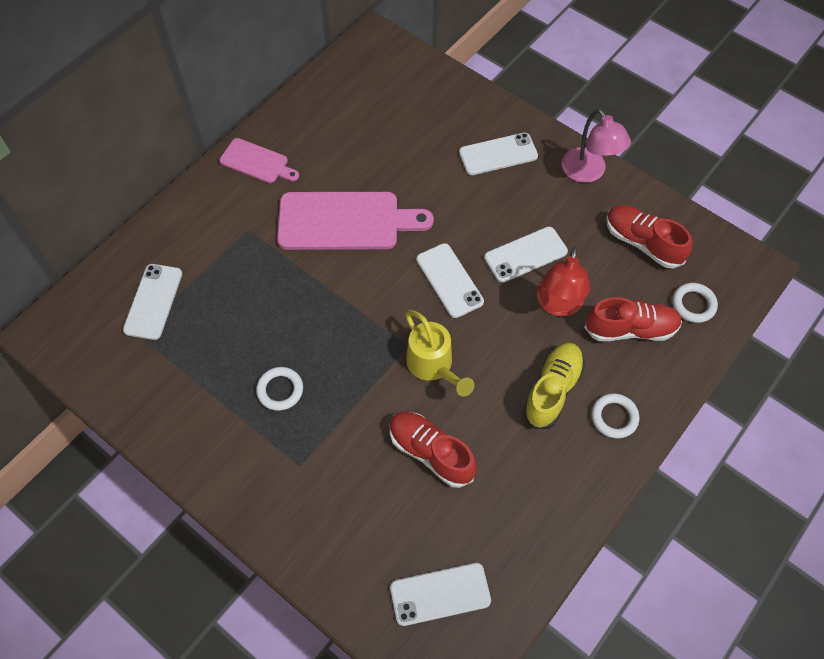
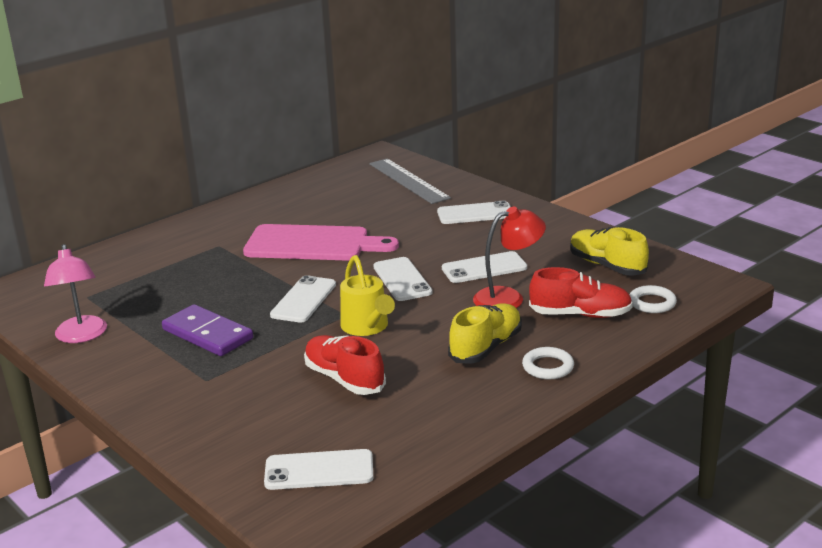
camera: 10 degrees right, 35 degrees down
white phone [123,264,182,340] -> white phone moved to [270,275,336,322]
pink cutting board [219,138,299,183] -> none
white ring [256,367,303,411] -> purple domino [162,304,253,356]
red lamp [537,247,590,317] -> red lamp turned 135 degrees counterclockwise [473,207,546,308]
pink lamp [561,109,631,183] -> pink lamp moved to [44,244,107,343]
red shoe [606,205,692,269] -> yellow shoe [570,227,649,276]
none -> grey ruler [369,158,451,204]

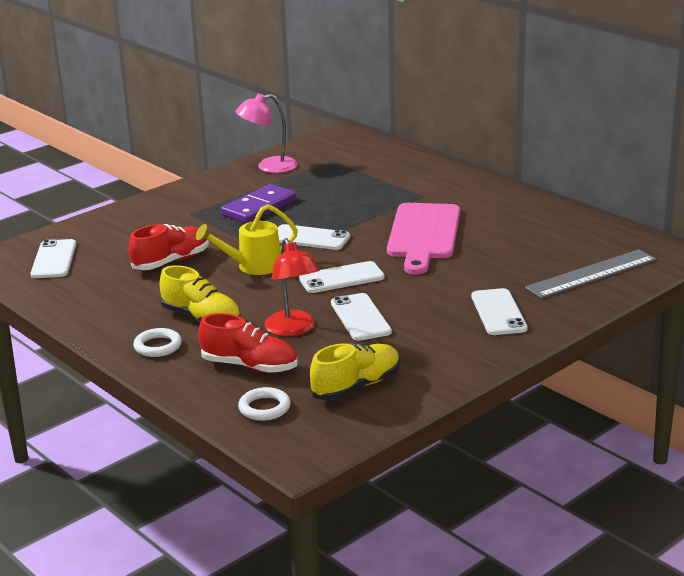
camera: 90 degrees right, 0 degrees up
red shoe [529,267,633,318] -> red shoe turned 75 degrees counterclockwise [198,313,298,373]

